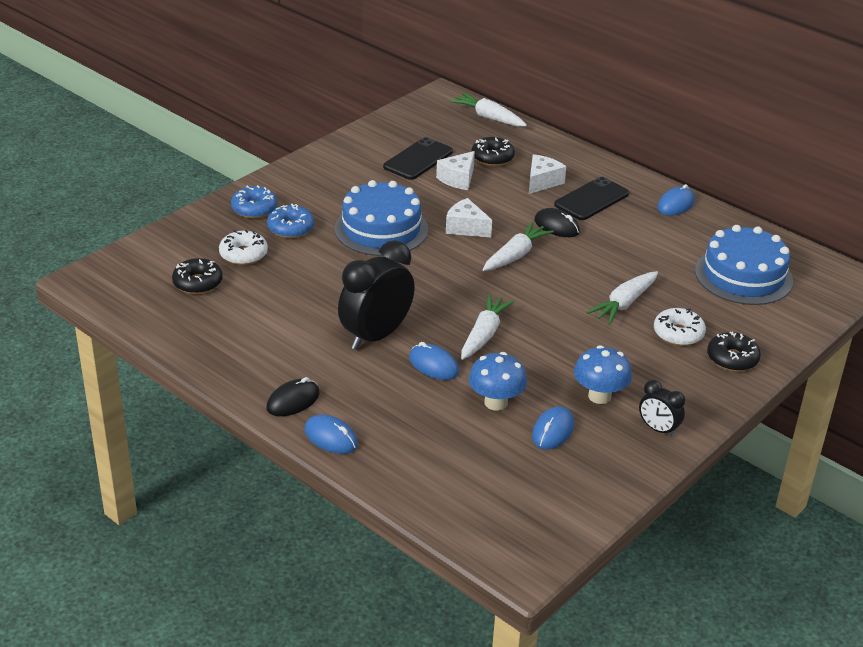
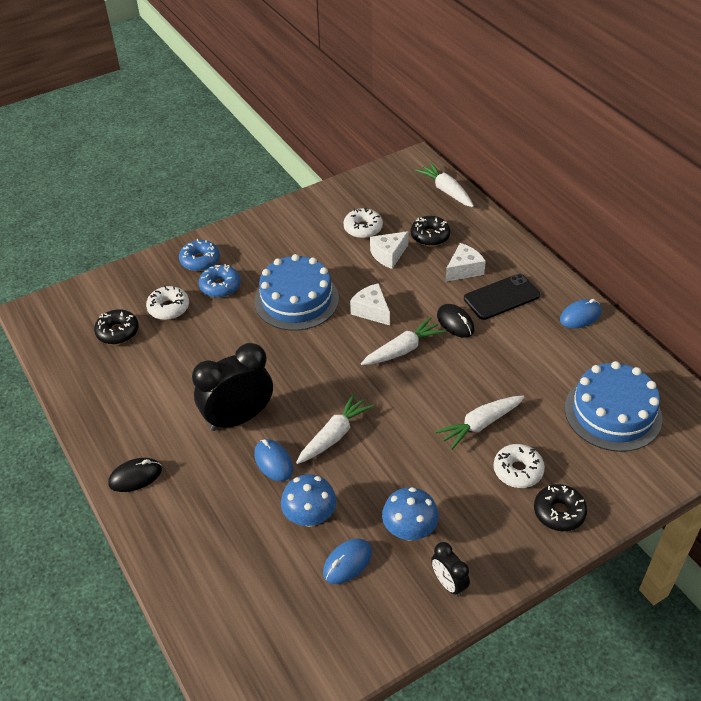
camera: 20 degrees right, 10 degrees up
blue mouse [304,414,358,454] -> none
black phone [383,137,453,180] -> white donut [343,208,383,238]

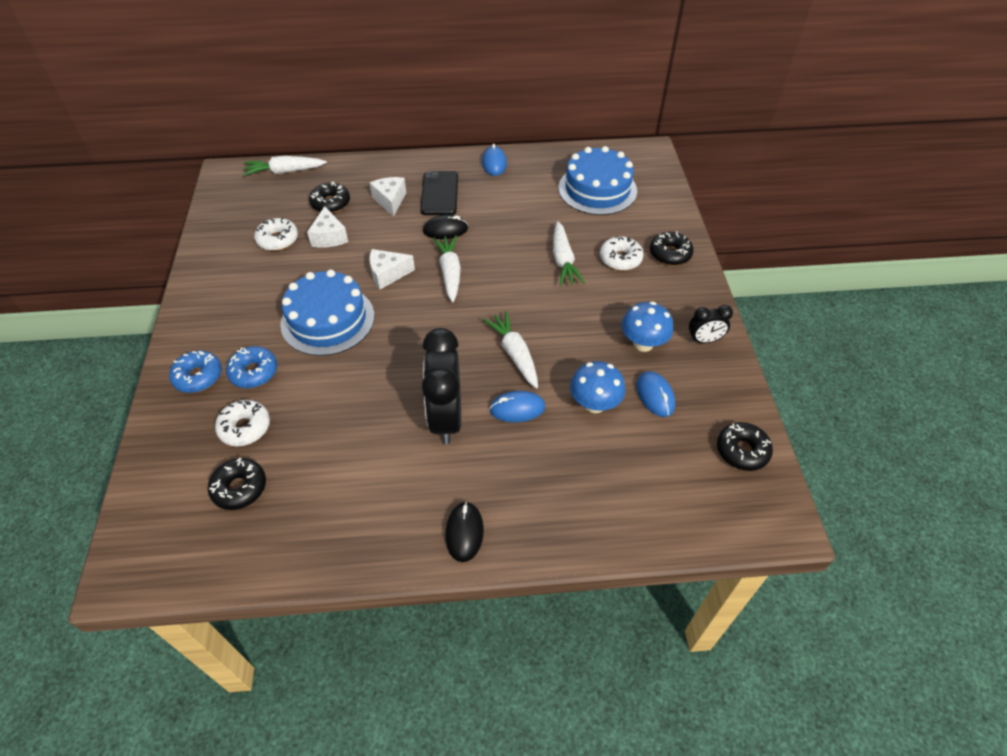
camera: 65 degrees left, 5 degrees up
none -> black donut [717,422,773,471]

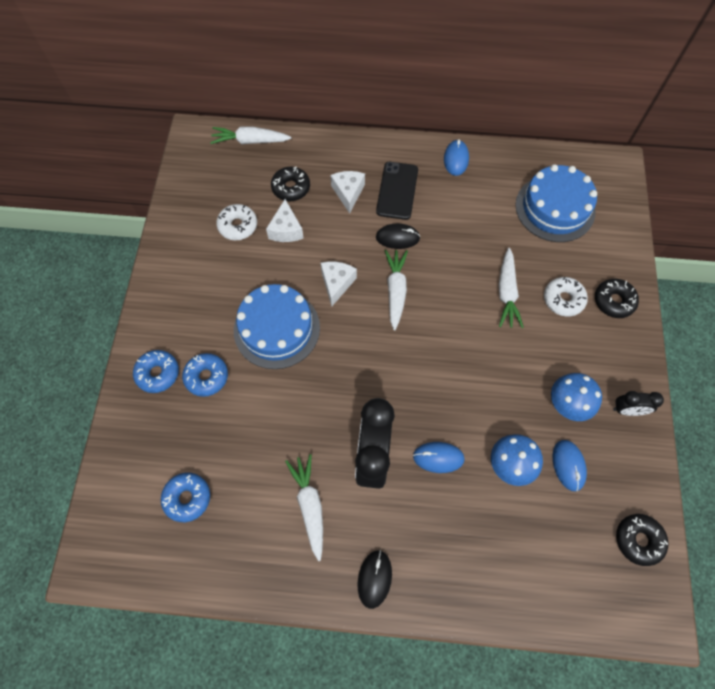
camera: 10 degrees right, 15 degrees up
black donut [208,458,266,510] -> blue donut [161,473,210,522]
white donut [215,400,270,446] -> none
white cheese [369,249,415,289] -> white cheese turned 105 degrees clockwise [321,261,357,306]
white carrot [483,311,538,389] -> white carrot moved to [285,454,323,561]

